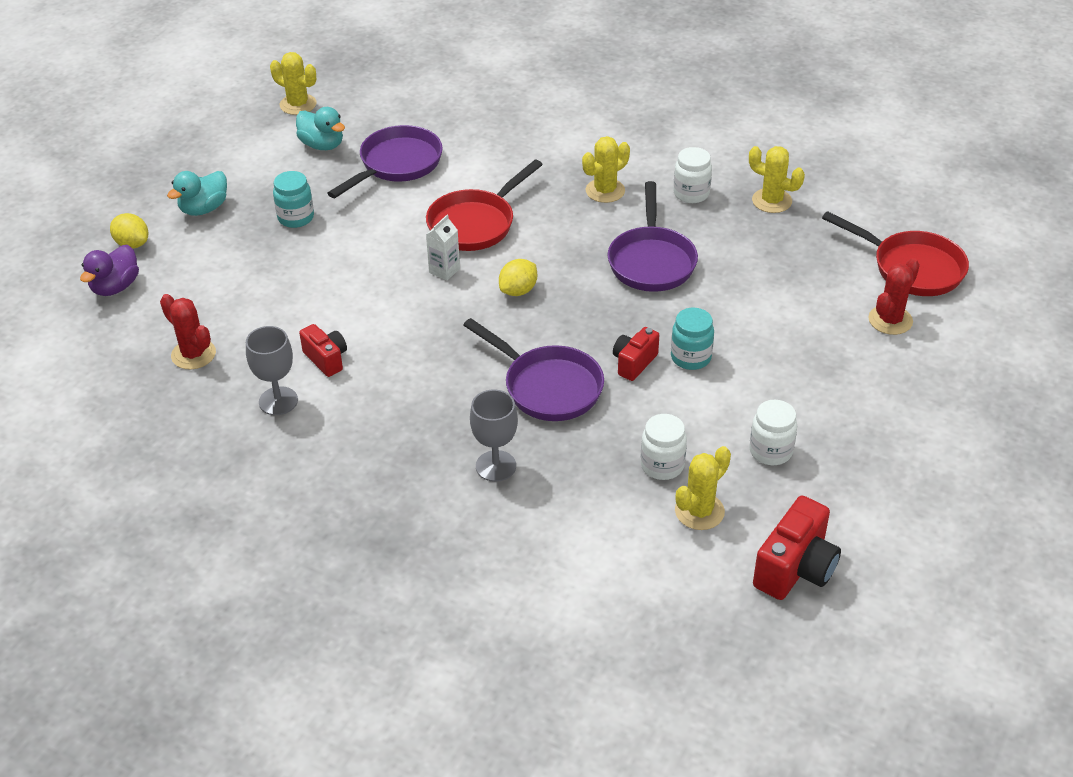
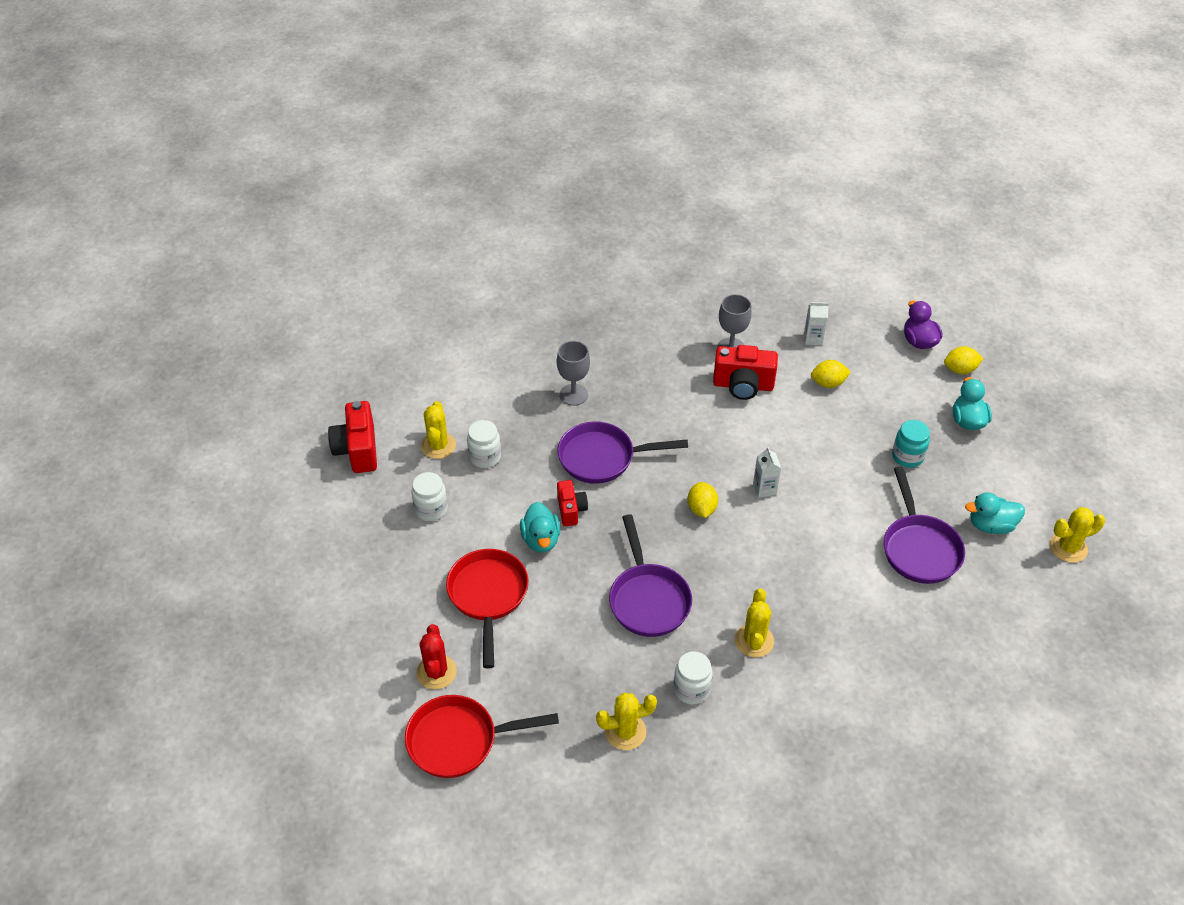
camera: 135 degrees right, 5 degrees up
red cactus [160,294,216,369] -> white carton [804,302,829,345]
red camera [299,324,347,377] -> red camera [713,345,778,400], size x1.63
red pan [426,159,543,251] -> red pan moved to [446,549,529,669]
purple pan [607,181,698,292] -> purple pan turned 150 degrees counterclockwise [609,514,692,637]
turquoise jar [671,308,714,370] -> turquoise duck [520,502,560,553]
none -> yellow lemon [811,360,851,388]

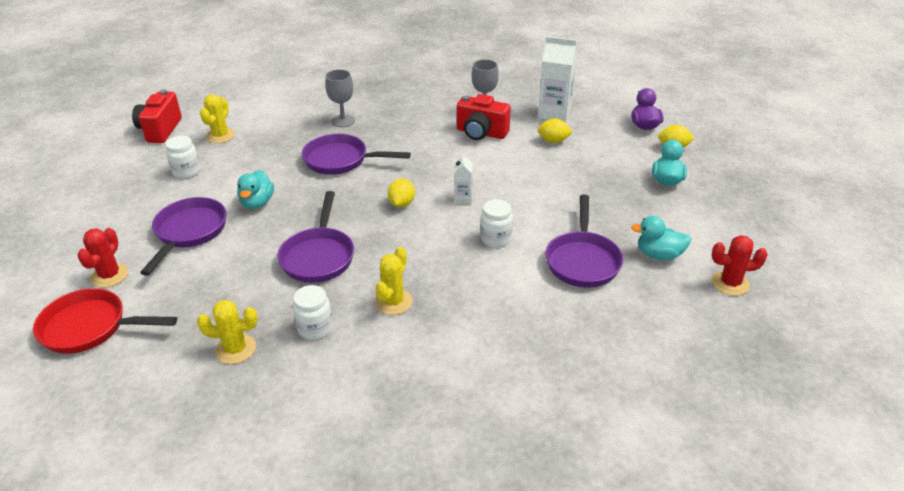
camera: 15 degrees right, 10 degrees down
red pan [446,549,529,669] -> purple pan [140,197,226,276]
white jar [467,420,501,468] -> white jar moved to [480,199,513,247]
red camera [557,480,588,526] -> none
white carton [804,302,829,345] -> white carton [538,37,577,122], size x1.92
turquoise jar [892,420,930,468] -> none
yellow cactus [1050,507,1105,563] -> red cactus [711,235,768,296]

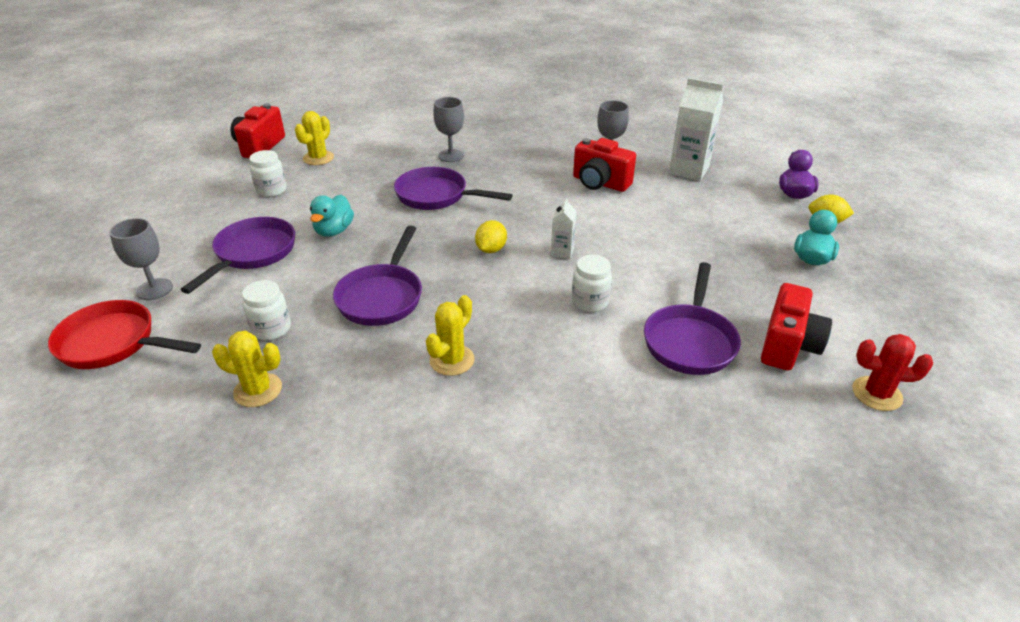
camera: 10 degrees right, 0 degrees up
red cactus [77,228,129,288] -> grey goblet [109,218,173,300]
white jar [293,285,333,340] -> white jar moved to [242,280,291,340]
yellow lemon [537,118,573,143] -> none
turquoise duck [631,216,691,260] -> red camera [761,283,832,371]

